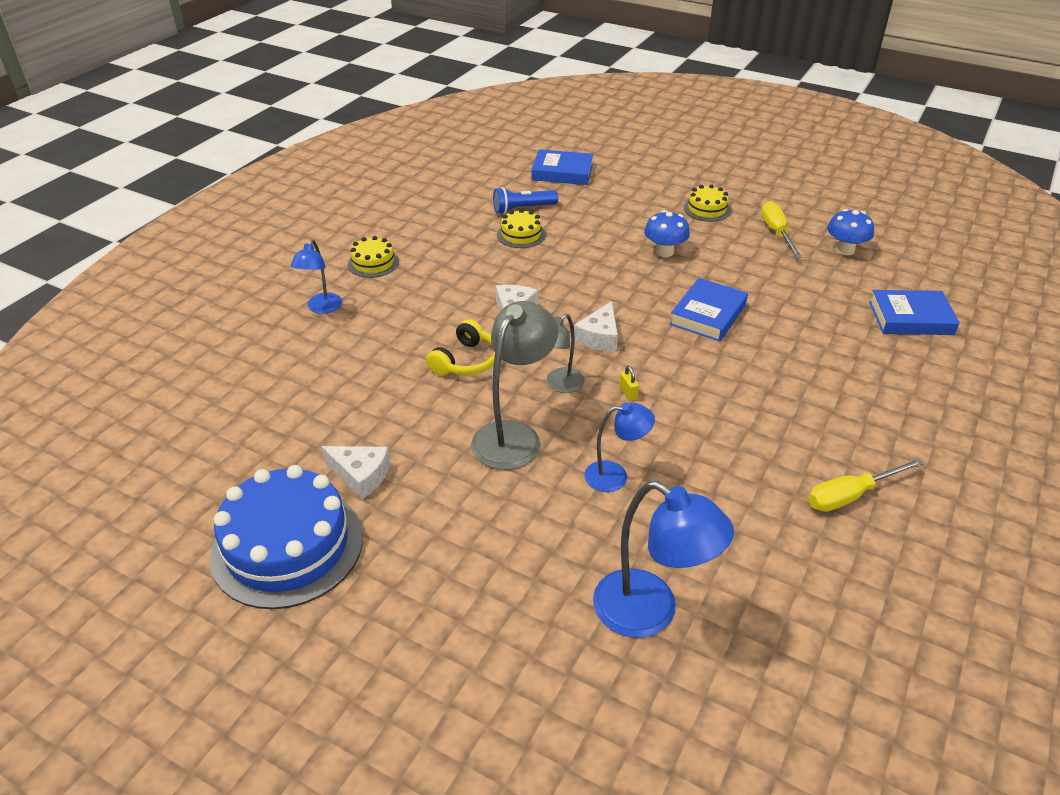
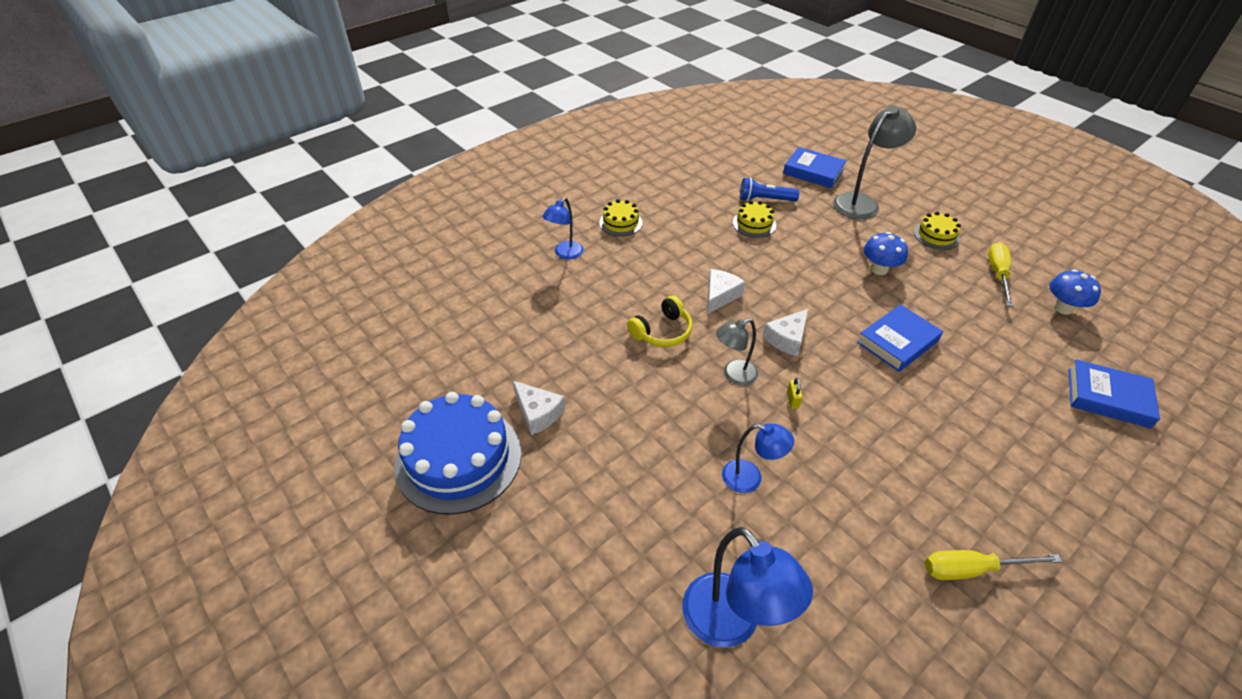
camera: 20 degrees right, 5 degrees up
grey lamp [471,301,558,470] -> grey lamp moved to [833,105,916,219]

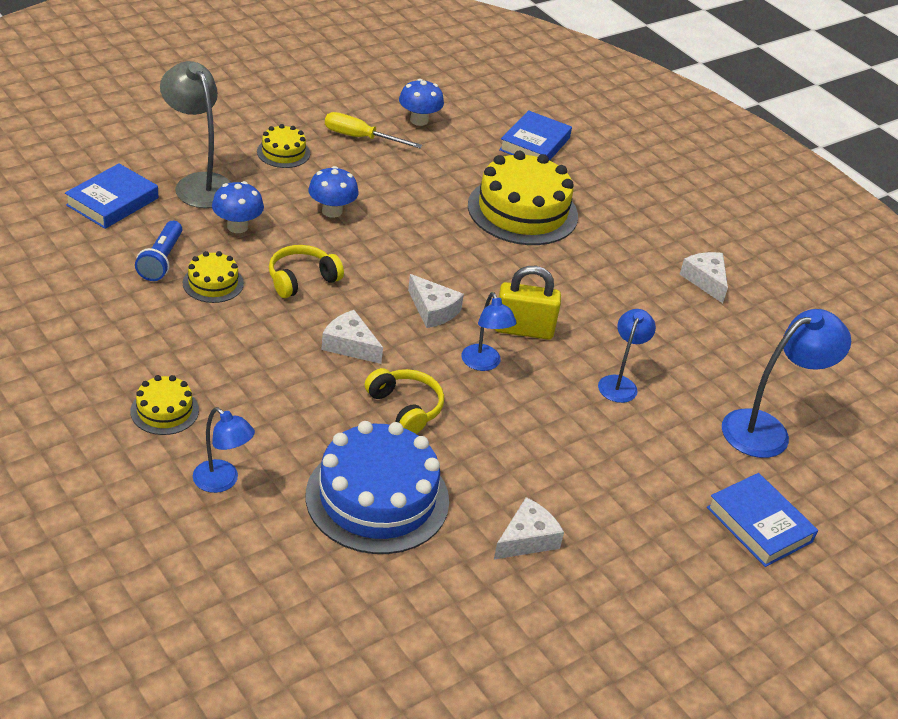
camera: 90 degrees left, 5 degrees down
blue cake [395,392,522,515] -> blue cake moved to [306,421,449,554]
grey lamp [716,319,759,386] -> blue lamp [461,292,517,371]
yellow padlock [787,378,802,409] -> yellow padlock [495,266,561,340], size x2.45
blue book [857,304,943,372] -> blue book moved to [707,473,818,567]
yellow screwdriver [925,550,1062,580] -> white cheese [680,252,728,303]
none -> blue mushroom [212,181,264,233]
none -> yellow headphones [269,245,344,298]
none -> yellow cake [468,151,578,245]

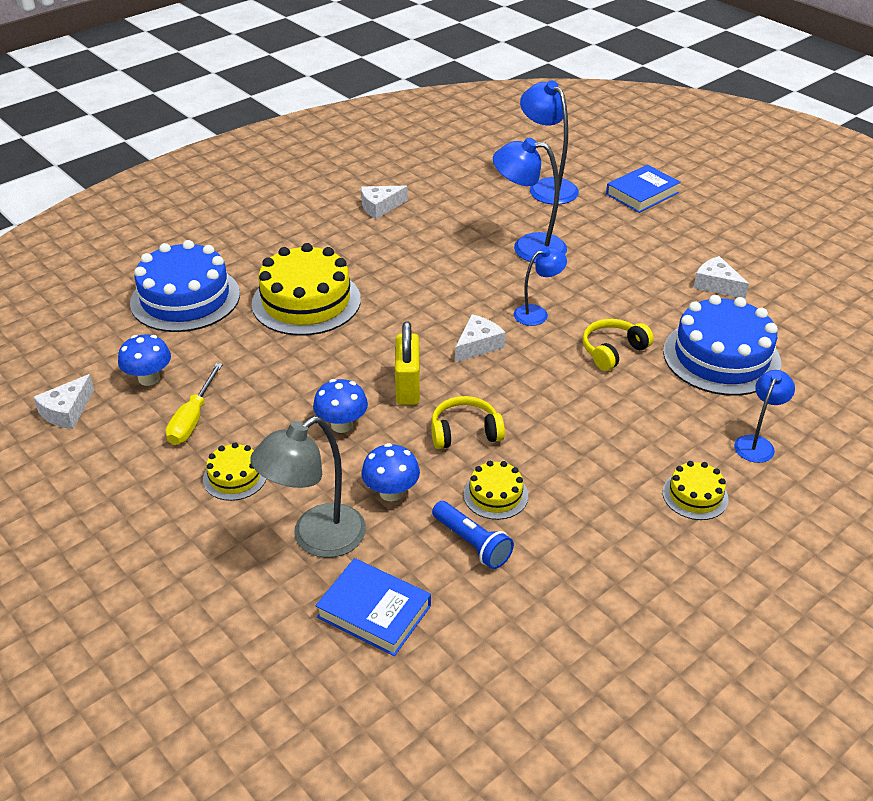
camera: 90 degrees left, 0 degrees up
blue flashlight [135,221,182,281] -> blue flashlight turned 45 degrees clockwise [432,501,514,569]
yellow headphones [269,245,344,298] -> yellow headphones turned 120 degrees clockwise [431,396,505,449]
white cheese [322,310,383,364] -> white cheese moved to [33,374,94,429]
yellow padlock [495,266,561,340] -> yellow padlock moved to [395,321,420,405]
blue book [499,110,572,161] -> blue cake [130,240,240,332]
blue lamp [598,309,656,403] -> blue lamp [493,138,567,263], size x1.67

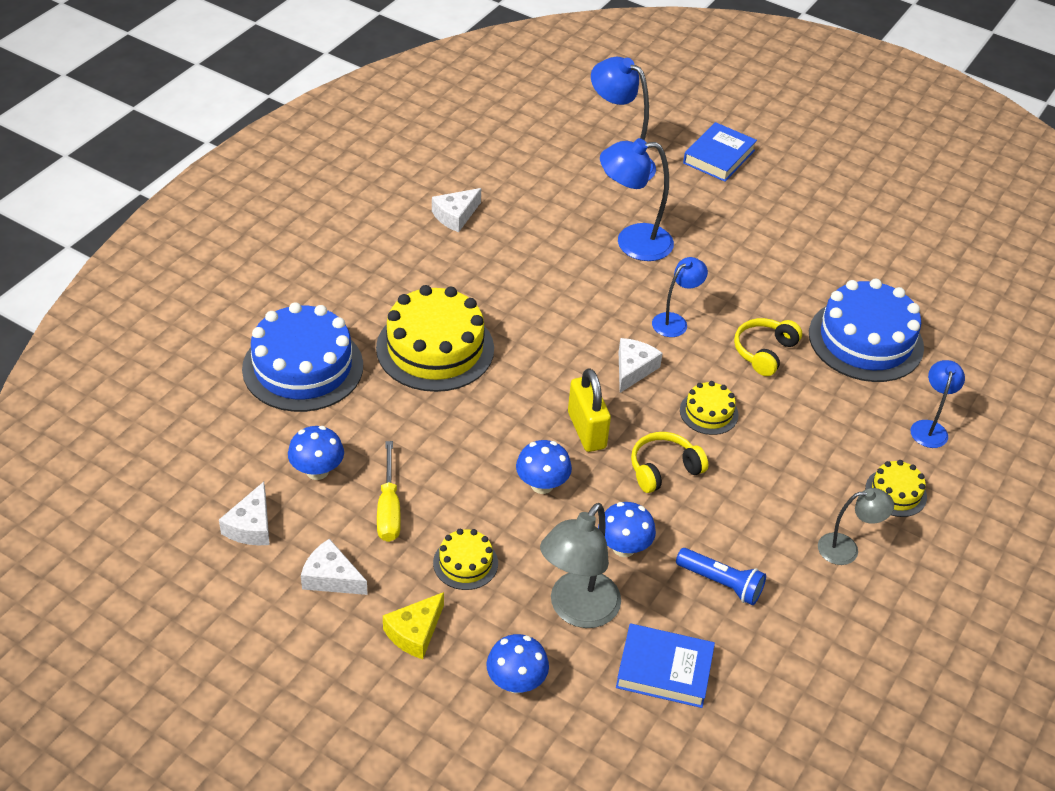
camera: 20 degrees left, 5 degrees up
yellow cake [464,461,528,520] -> yellow cake moved to [680,381,739,435]
white cheese [694,256,749,299] -> white cheese moved to [301,539,368,595]
none -> yellow cheese [383,592,444,659]
none -> blue mushroom [487,634,549,694]
none -> grey lamp [818,488,894,565]

